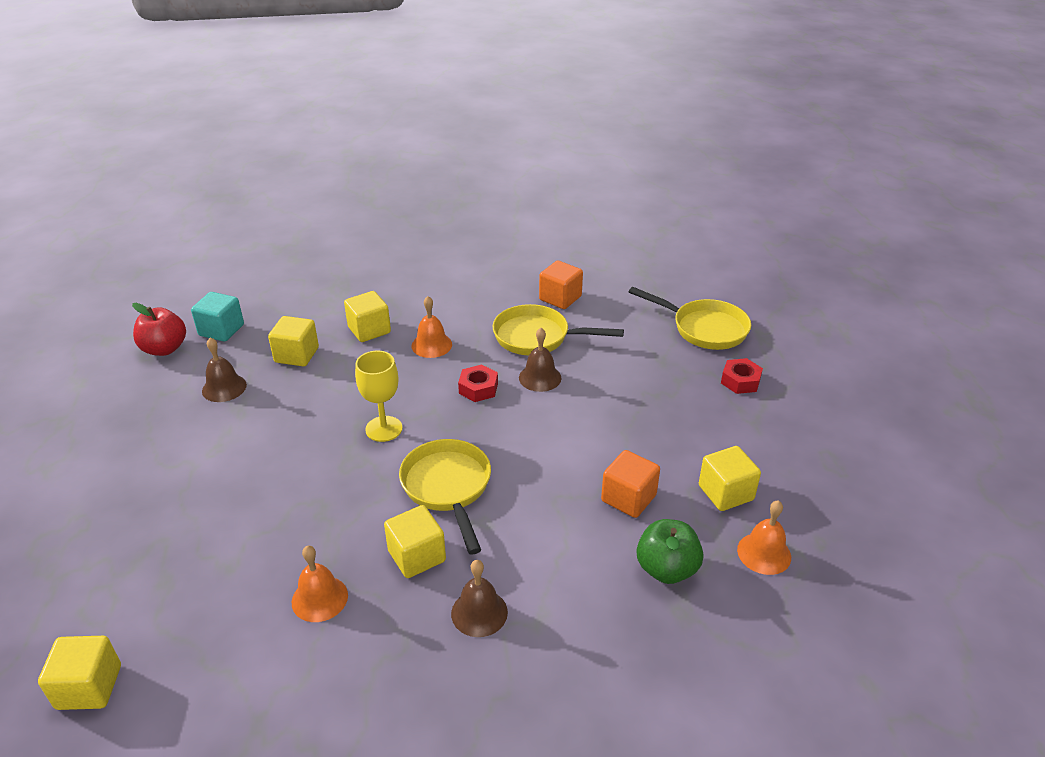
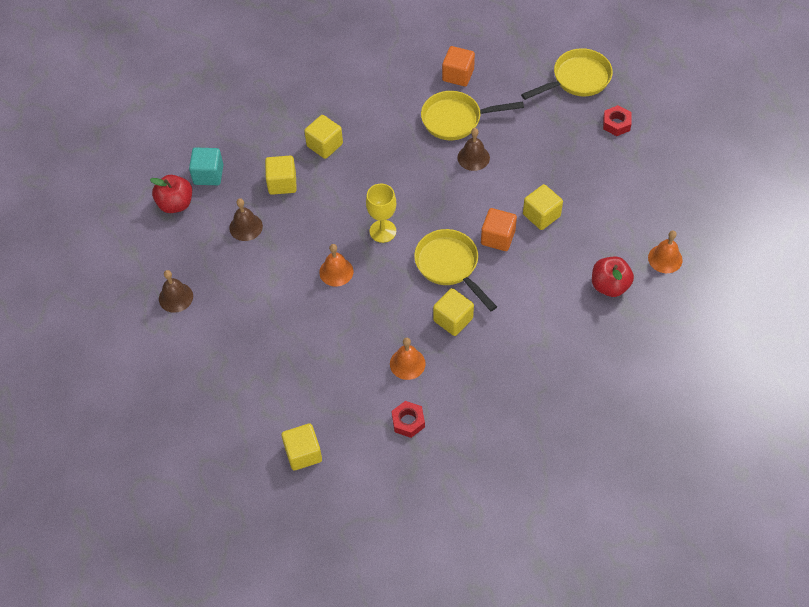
camera: 15 degrees left, 20 degrees up
orange bell [411,296,452,358] -> orange bell moved to [319,244,353,286]
brown bell [451,560,508,637] -> brown bell moved to [159,270,193,313]
red nut [458,365,498,402] -> red nut moved to [392,401,425,438]
orange cube [601,450,660,518] -> orange cube moved to [481,208,517,251]
yellow pan [629,287,751,350] -> yellow pan turned 45 degrees counterclockwise [521,48,613,100]
green apple [637,519,703,584] -> red apple [592,257,634,297]
yellow cube [699,446,761,511] -> yellow cube moved to [523,184,563,230]

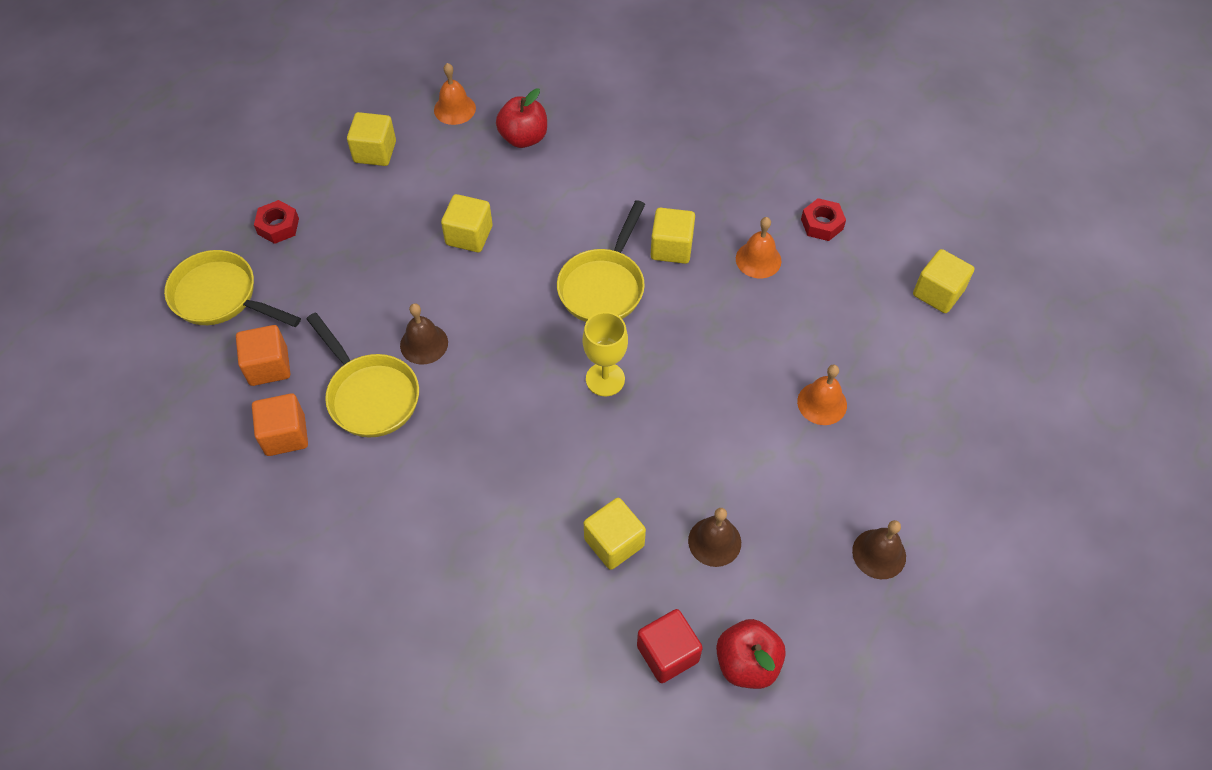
camera: 125 degrees left, 0 degrees up
turquoise cube [189,147,223,185] -> red cube [637,609,703,683]
yellow cube [304,115,343,159] -> yellow cube moved to [347,112,396,166]
orange bell [319,244,353,286] -> orange bell moved to [797,365,847,425]
orange cube [481,208,517,251] -> orange cube moved to [236,325,290,386]

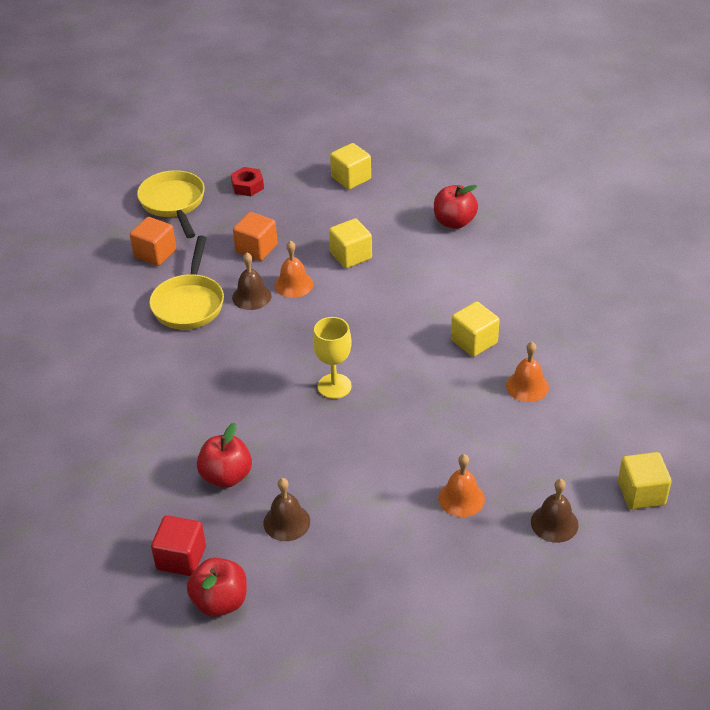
camera: 45 degrees right, 15 degrees down
orange cube [252,393,308,456] -> orange cube moved to [233,212,278,261]
orange bell [434,63,476,125] -> orange bell moved to [275,240,313,298]
yellow pan [557,200,645,322] -> none
yellow cube [584,498,646,570] -> red apple [197,423,252,488]
red nut [801,198,846,241] -> none
brown bell [852,520,906,579] -> brown bell moved to [531,479,579,543]

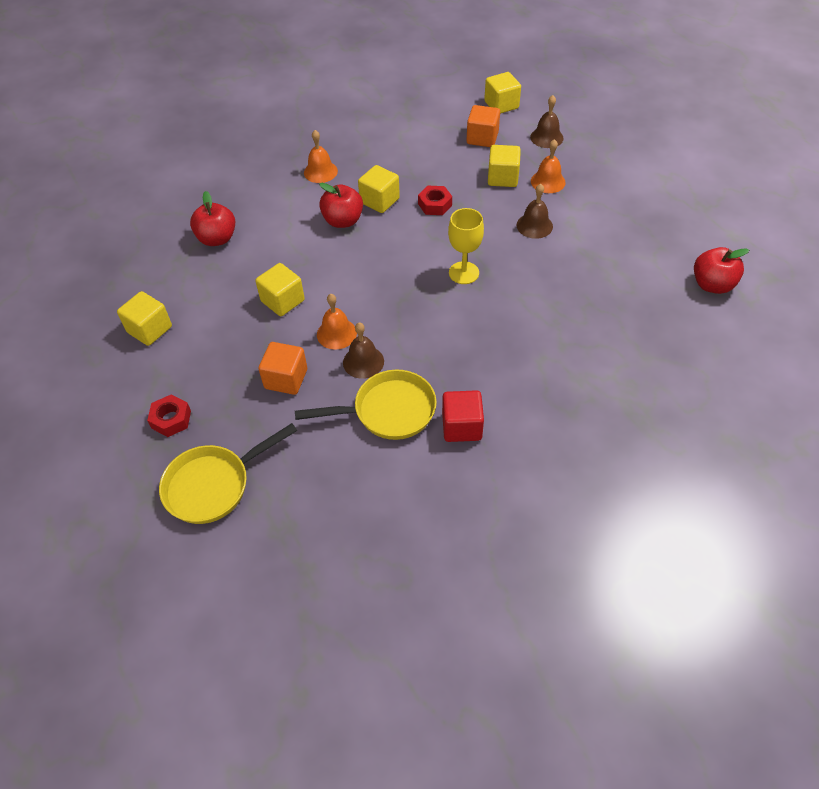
camera: 105 degrees left, 10 degrees up
orange cube [130,217,176,266] -> orange cube moved to [466,105,500,147]
red cube [151,515,206,576] -> red cube moved to [442,390,484,442]
red apple [197,423,252,488] -> red apple moved to [319,183,363,228]
brown bell [263,478,310,541] -> brown bell moved to [516,184,553,239]
orange bell [506,342,549,402] -> orange bell moved to [304,130,338,183]
none -> red nut [418,186,452,215]
none -> yellow cube [488,145,521,187]

